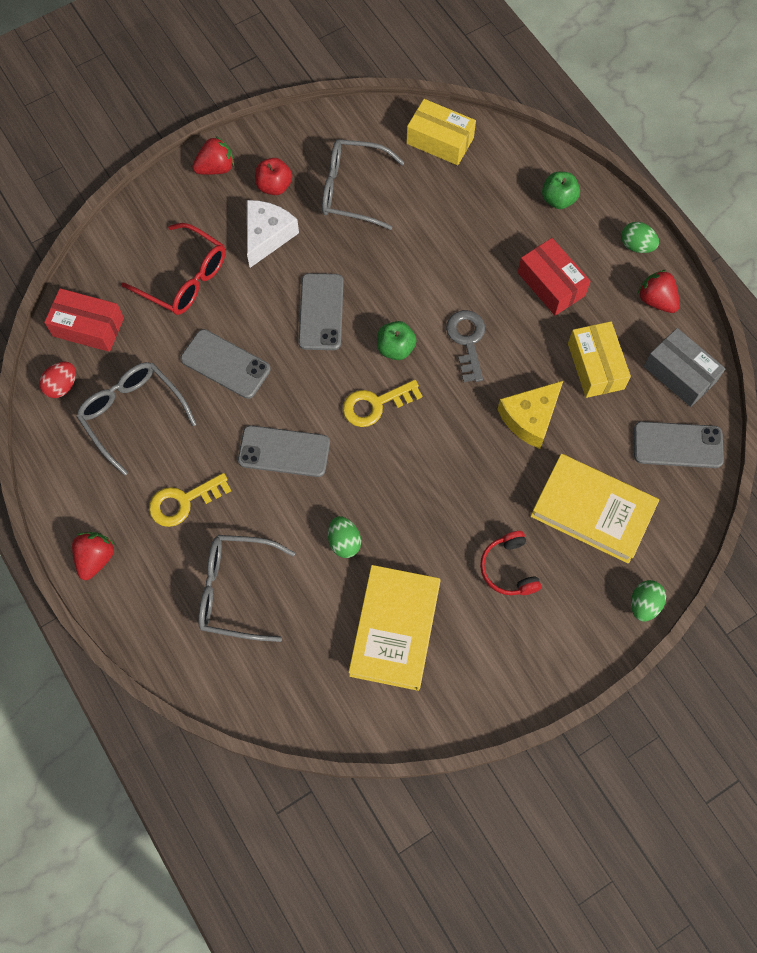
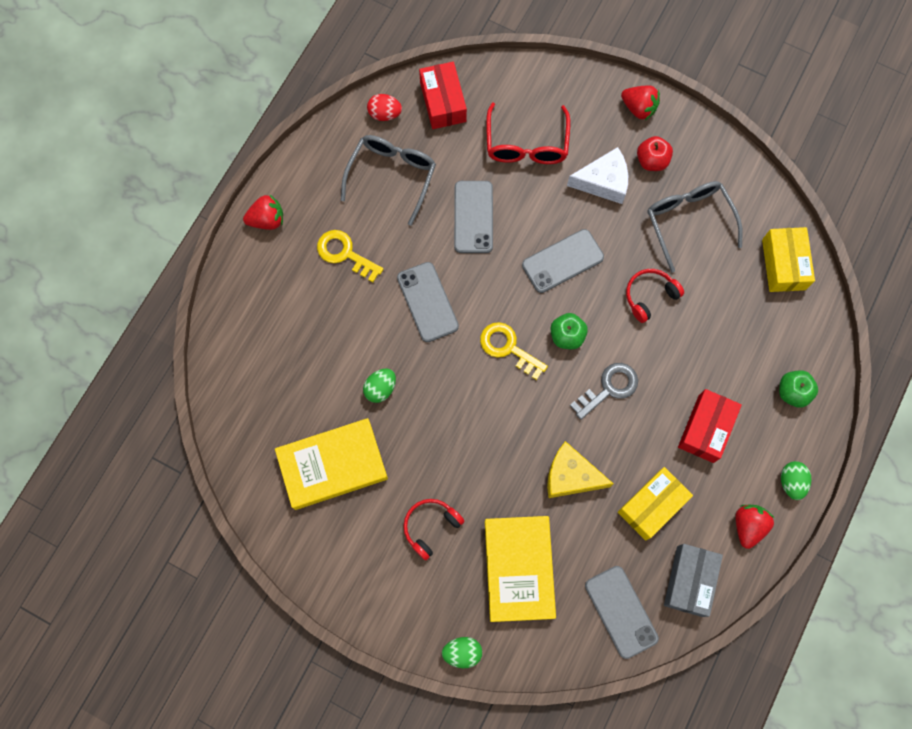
camera: 60 degrees right, 5 degrees up
grey glasses [198,535,295,642] -> none
none -> red headphones [626,269,684,323]

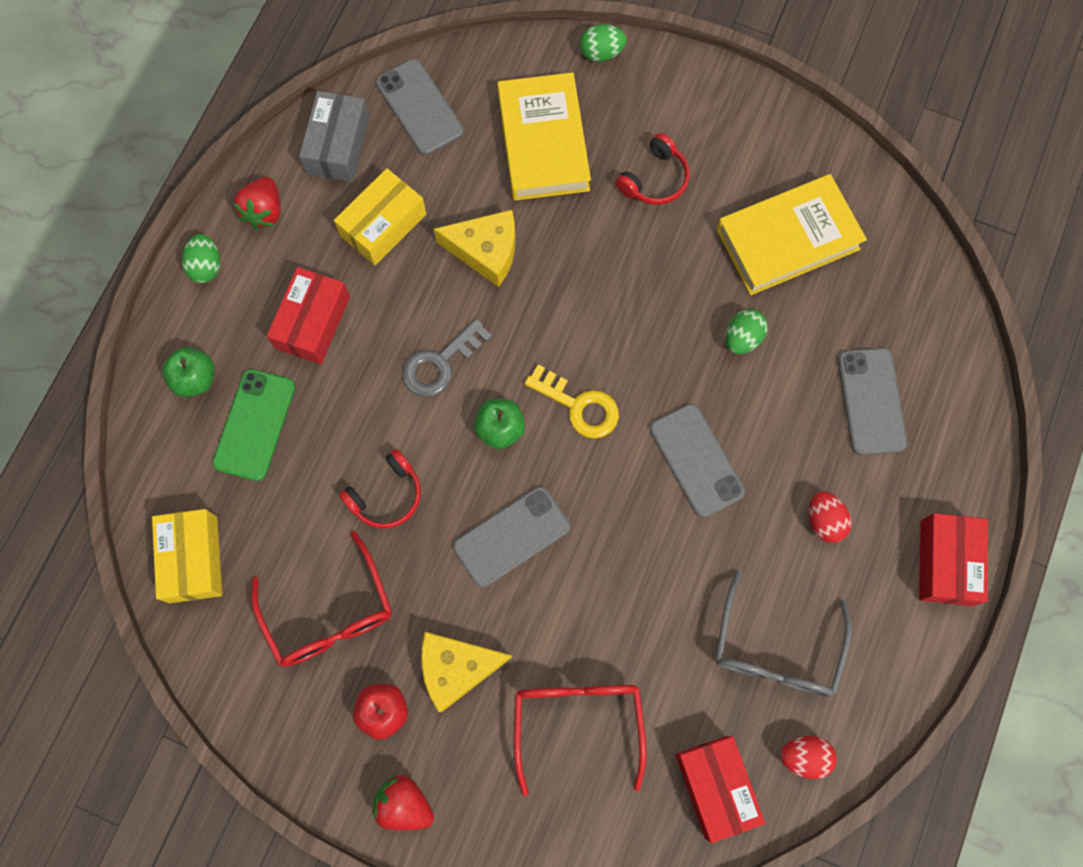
camera: 175 degrees right, 0 degrees up
red strawberry [243,194,283,230] -> red box [919,513,988,606]
yellow key [317,230,384,282] -> red egg [809,491,852,543]
grey phone [454,181,493,253] -> grey phone moved to [838,348,907,455]
white cheese [567,147,628,204] -> yellow cheese [421,632,512,712]
grey glasses [647,181,743,273] -> red glasses [251,531,392,667]
none -> green phone [213,369,295,481]

